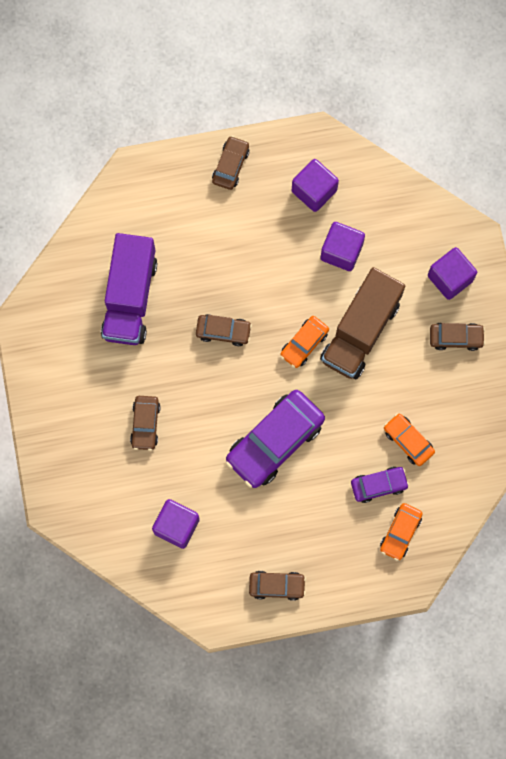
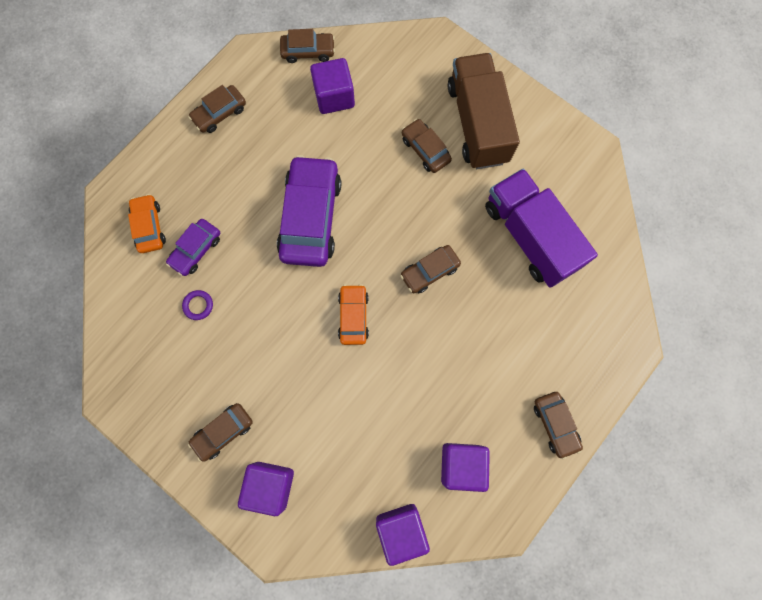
camera: 140 degrees right, 0 degrees up
purple cube [320,222,365,271] -> purple cube moved to [376,504,430,566]
brown truck [320,267,405,379] -> brown truck moved to [448,53,520,169]
orange car [384,413,435,466] -> purple ring [182,290,213,320]
none -> brown car [280,29,335,63]

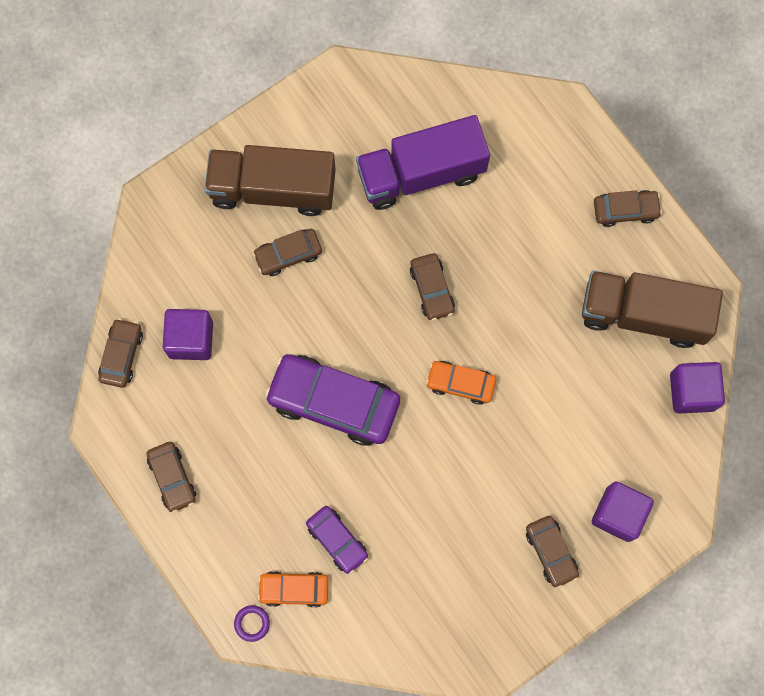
camera: 75 degrees left, 0 degrees up
purple ring [182,290,213,320] -> purple ring moved to [234,605,270,642]
purple cube [441,443,490,492] -> brown truck [582,271,723,348]

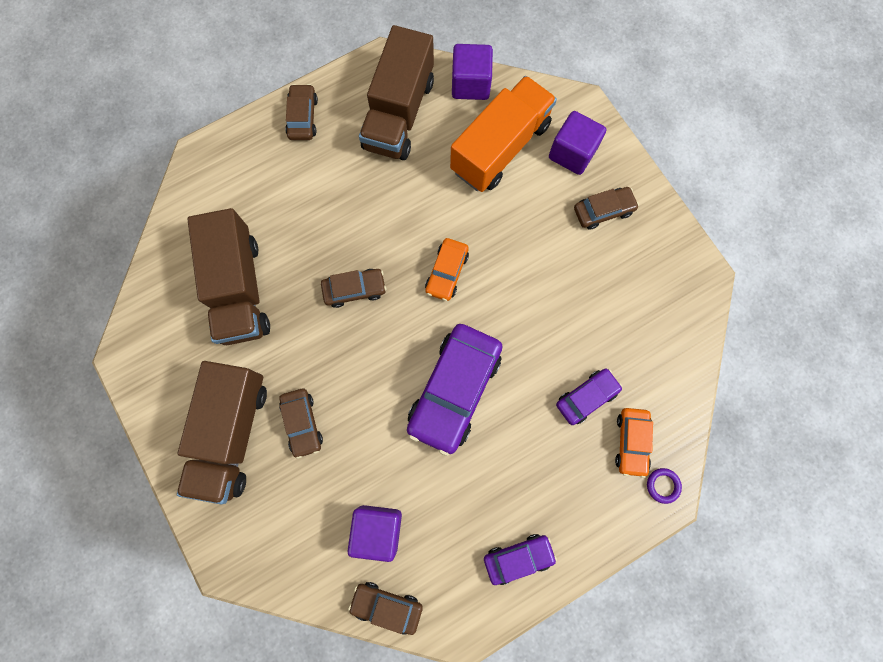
camera: 85 degrees left, 0 degrees up
brown car [147,442,196,513] -> purple car [484,534,557,585]
purple truck [356,115,490,210] -> brown truck [187,208,270,345]
none -> orange truck [450,76,557,192]

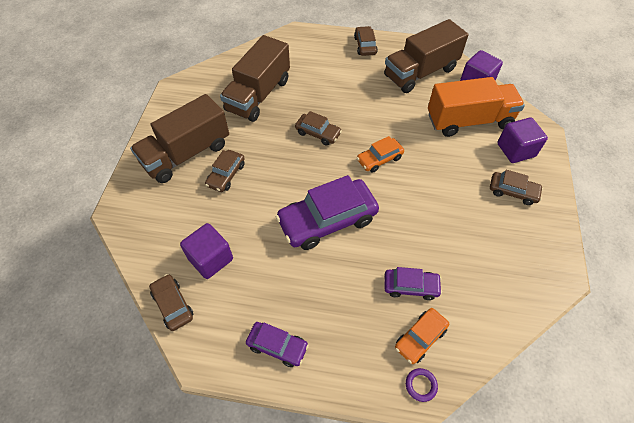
camera: 40 degrees right, 20 degrees down
brown car [285,84,318,140] -> brown car turned 45 degrees counterclockwise [354,26,378,56]

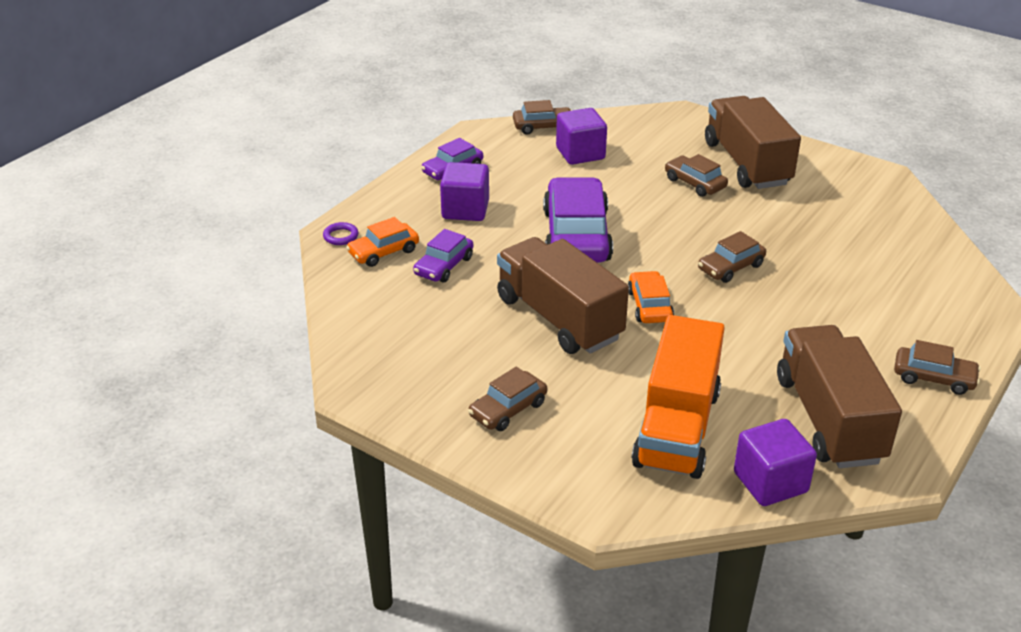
camera: 115 degrees right, 20 degrees down
brown truck [220,35,290,122] -> brown truck moved to [497,237,629,354]
orange car [395,308,449,364] -> orange car turned 105 degrees counterclockwise [346,217,419,267]
purple cube [497,117,548,163] -> purple cube moved to [440,162,489,221]

